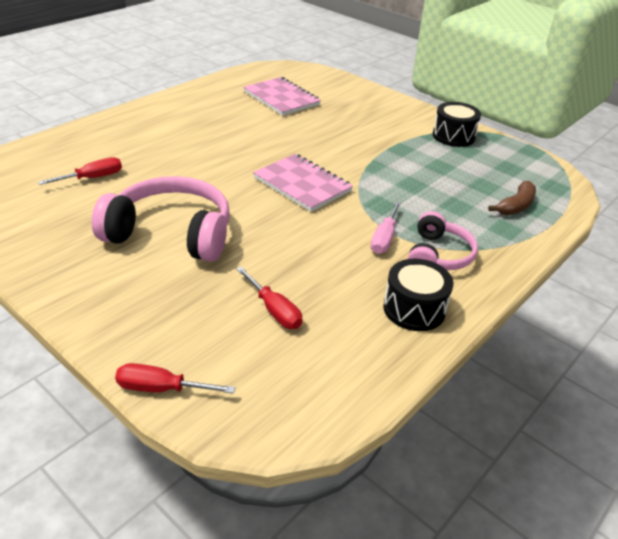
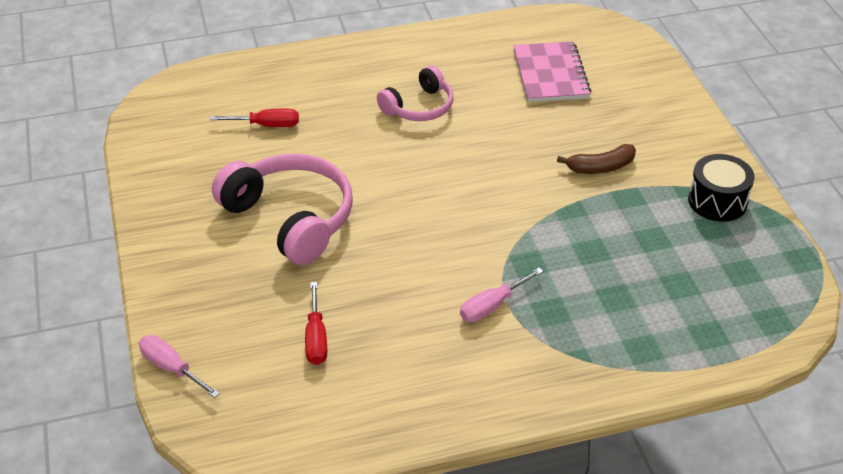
camera: 35 degrees right, 5 degrees up
red screwdriver [115,363,235,394] -> pink screwdriver [139,335,220,398]
pink notebook [253,154,353,212] -> none
black drum [383,259,453,331] -> none
pink headphones [408,211,478,270] -> pink headphones moved to [377,66,454,121]
brown banana [488,181,536,215] -> brown banana moved to [557,144,636,174]

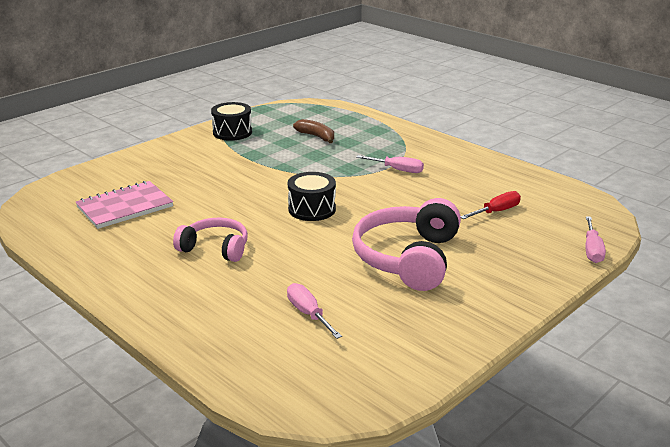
camera: 120 degrees left, 15 degrees down
red screwdriver [210,109,299,127] -> pink screwdriver [287,283,342,339]
brown banana [557,144,636,174] -> brown banana moved to [293,119,334,143]
none -> black drum [288,172,336,221]

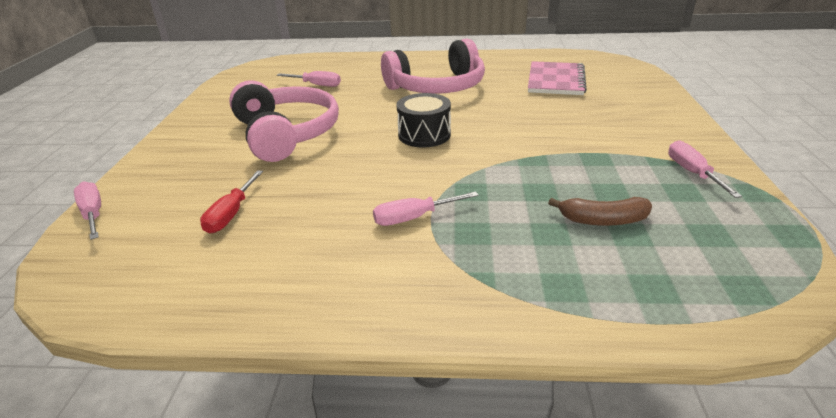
camera: 140 degrees right, 5 degrees up
pink headphones [173,218,248,262] -> pink headphones [381,38,485,94], size x1.67
black drum [211,102,252,141] -> pink screwdriver [668,140,742,198]

